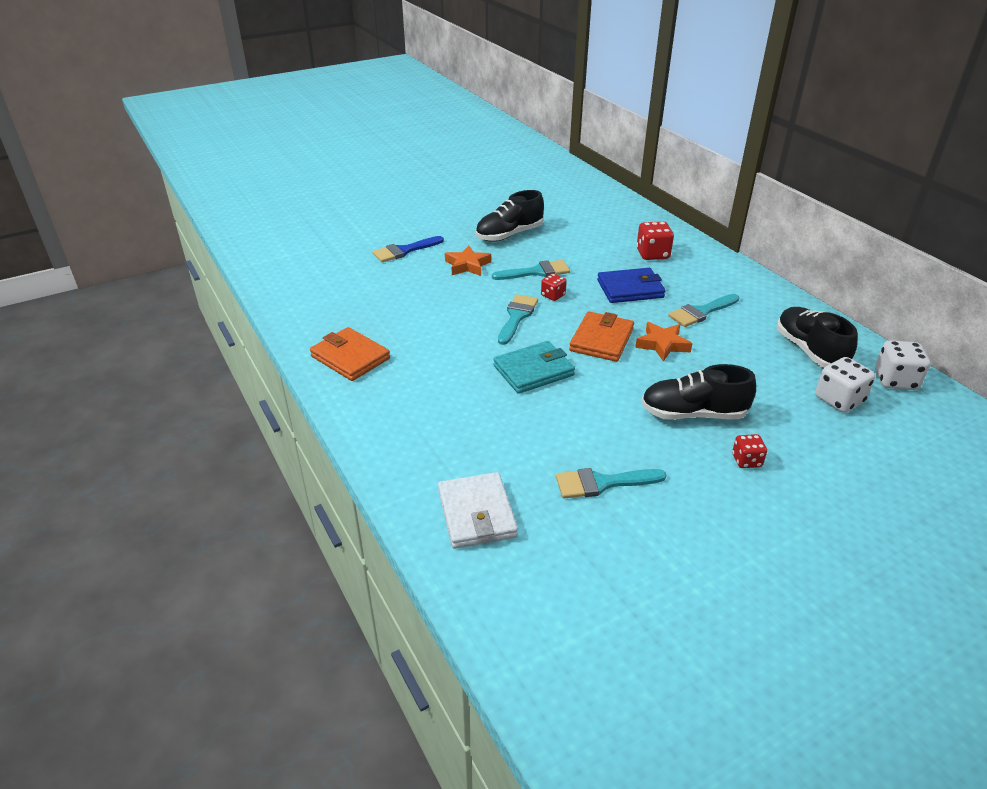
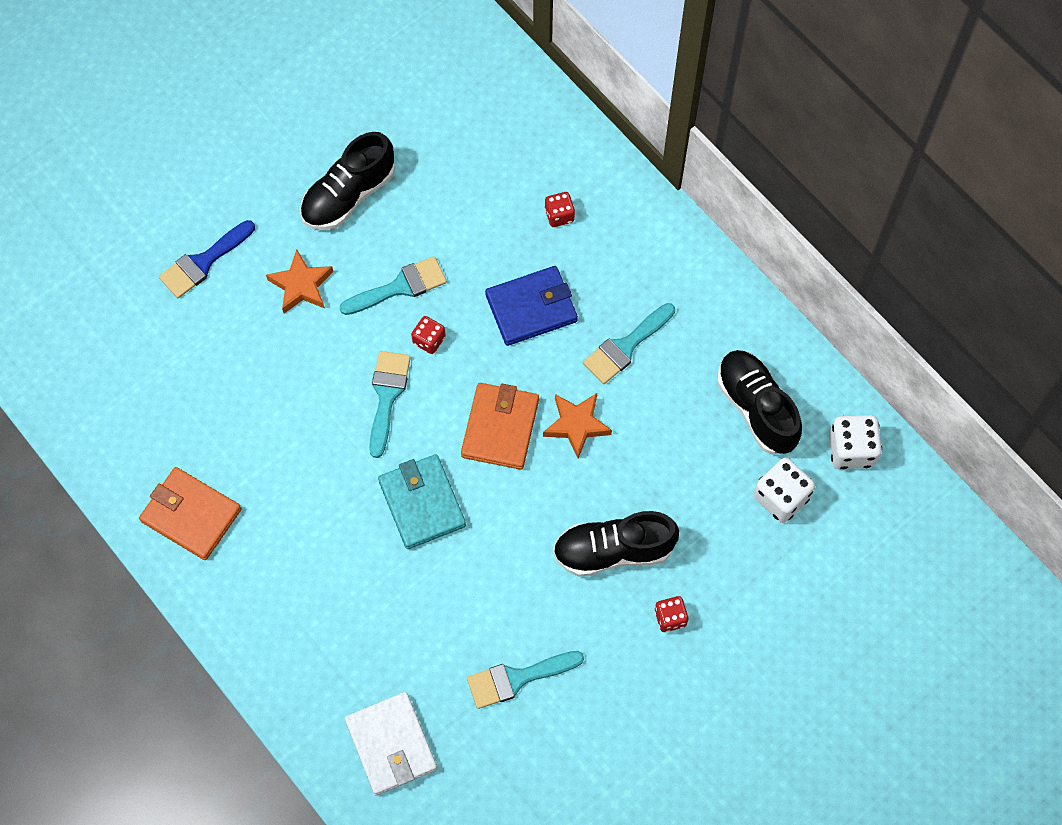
camera: 10 degrees left, 30 degrees up
turquoise wallet [493,341,575,394] -> turquoise wallet turned 75 degrees counterclockwise [378,454,466,549]
red dice [636,221,674,260] -> red dice [545,192,575,227], size x0.61

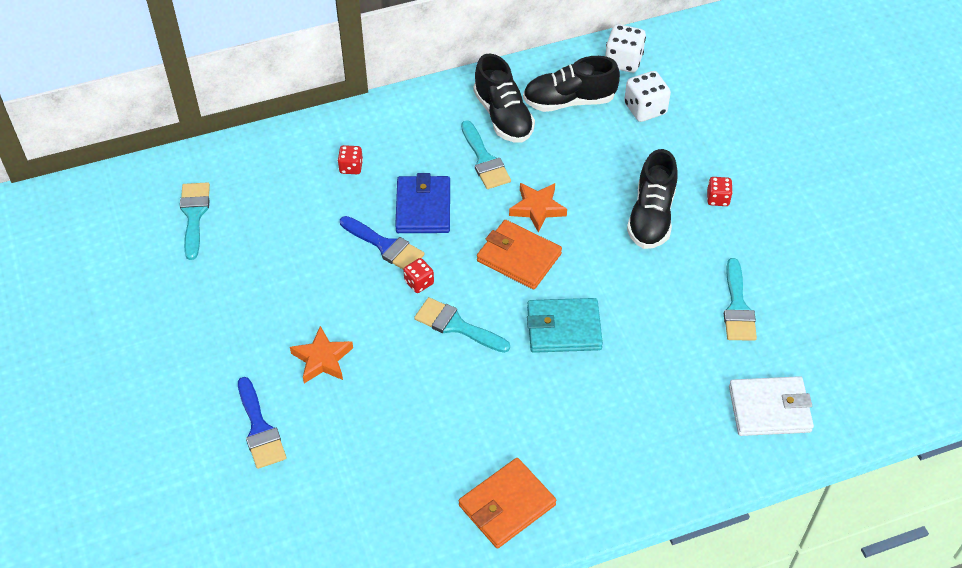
camera: 70 degrees left, 15 degrees down
black shoe [300,132,395,230] -> black shoe moved to [473,53,535,143]
turquoise brush [339,256,447,315] -> turquoise brush moved to [180,182,210,260]
none -> blue brush [340,216,424,269]

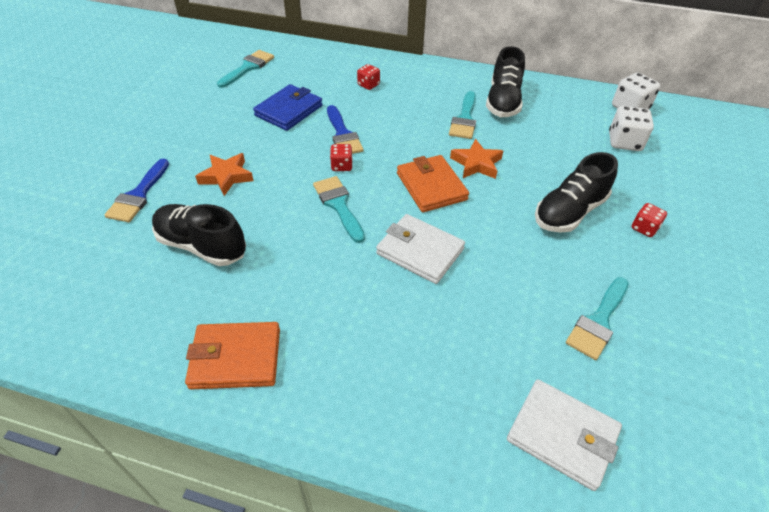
camera: 35 degrees right, 5 degrees down
blue wallet [395,173,450,233] -> blue wallet moved to [253,84,323,131]
black shoe [523,56,620,112] -> black shoe moved to [152,204,246,266]
turquoise wallet [527,298,603,353] -> white wallet [376,214,465,284]

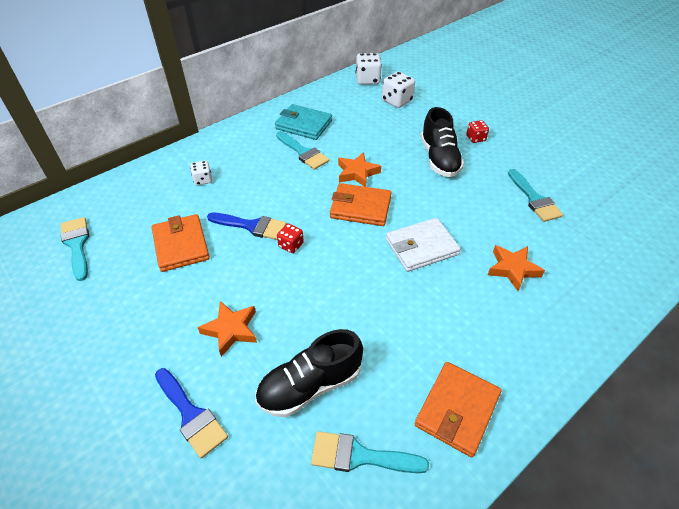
camera: 55 degrees left, 0 degrees up
blue wallet [253,84,323,131] -> orange wallet [152,214,210,272]
turquoise brush [313,176,365,243] -> turquoise brush moved to [311,431,429,473]
red dice [357,64,380,90] -> white dice [190,161,212,185]
black shoe [486,46,525,117] -> turquoise wallet [275,104,332,140]
white wallet [507,379,622,491] -> none
none -> orange star [488,245,545,291]

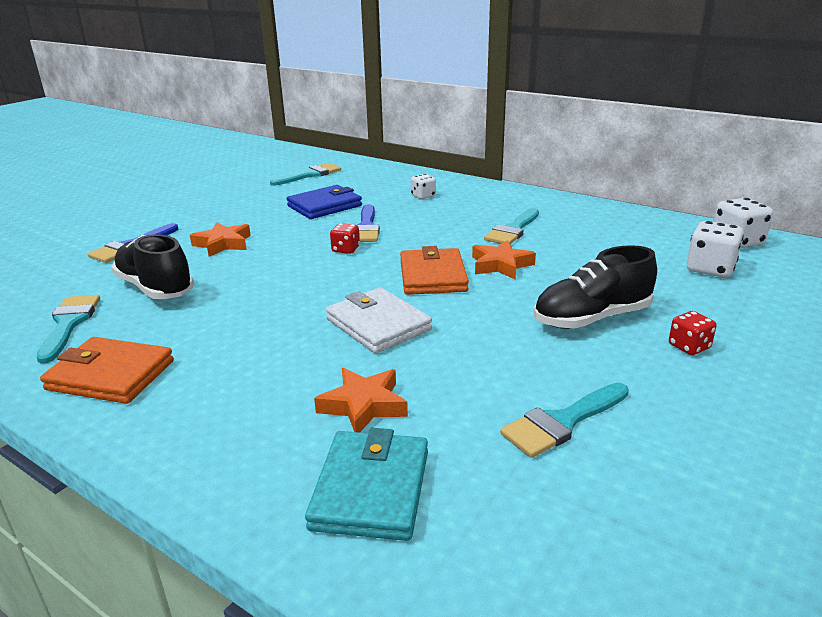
camera: 75 degrees right, 20 degrees down
orange wallet [152,214,210,272] -> blue wallet [287,185,362,219]
turquoise wallet [275,104,332,140] -> turquoise wallet moved to [305,428,428,541]

